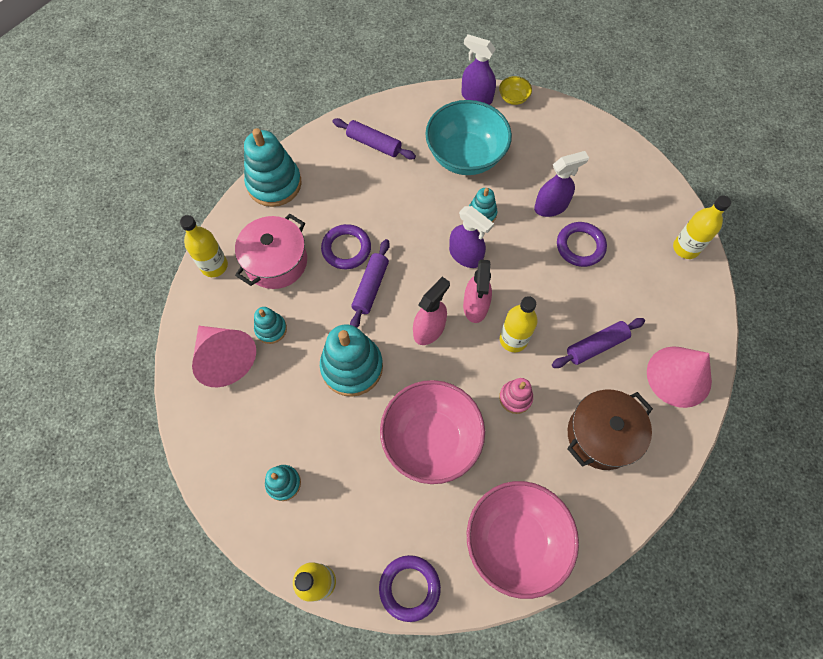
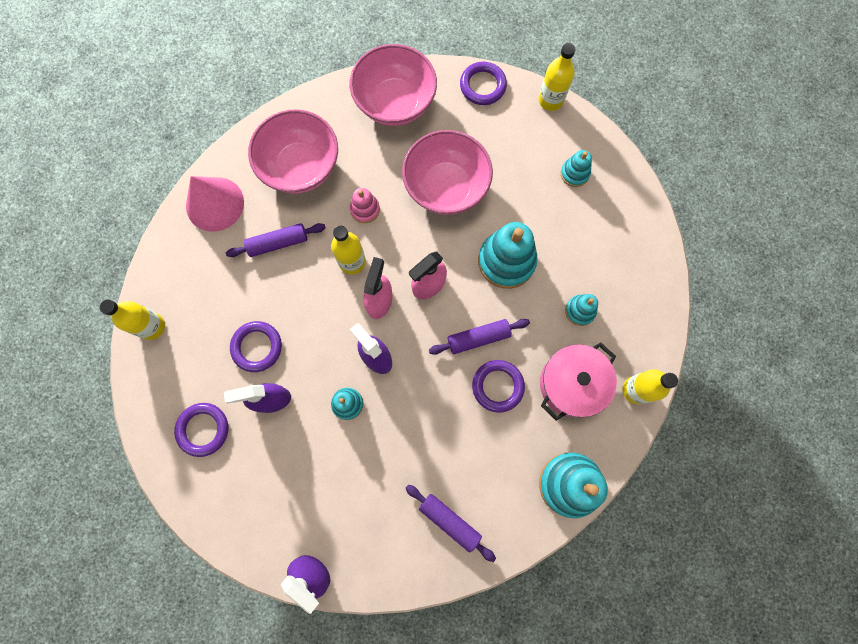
camera: 170 degrees left, 10 degrees up
pink cone [192,326,256,387] -> none
purple rolling pin [350,239,390,328] -> purple rolling pin turned 45 degrees clockwise [429,319,530,355]
turquoise bowl [425,100,512,175] -> none
yellow bowl [499,76,532,105] -> none
brown pot [567,389,653,470] -> pink bowl [248,109,338,194]
none -> purple ring [174,403,228,457]

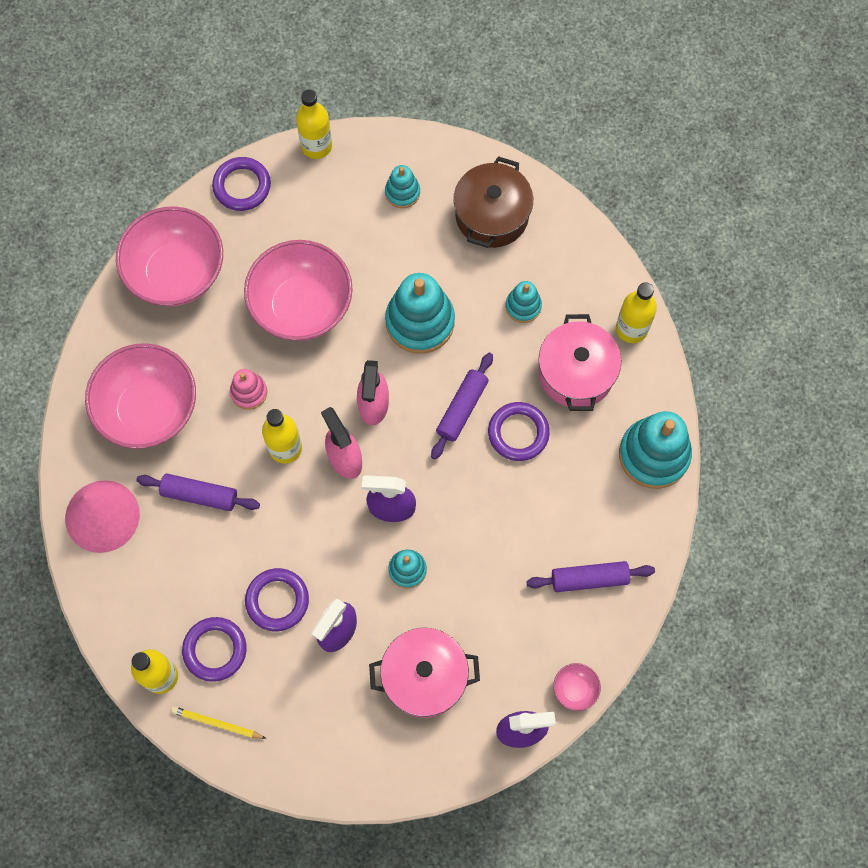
camera: 45 degrees left, 5 degrees down
purple ring [174,403,228,457] -> purple ring moved to [182,617,247,682]
purple rolling pin [226,223,326,257] -> purple rolling pin turned 75 degrees clockwise [136,474,260,511]
none -> yellow pencil [171,706,267,739]
none -> pink pot [369,628,480,718]
none -> brown pot [454,156,533,248]
none -> pink bowl [553,663,601,711]

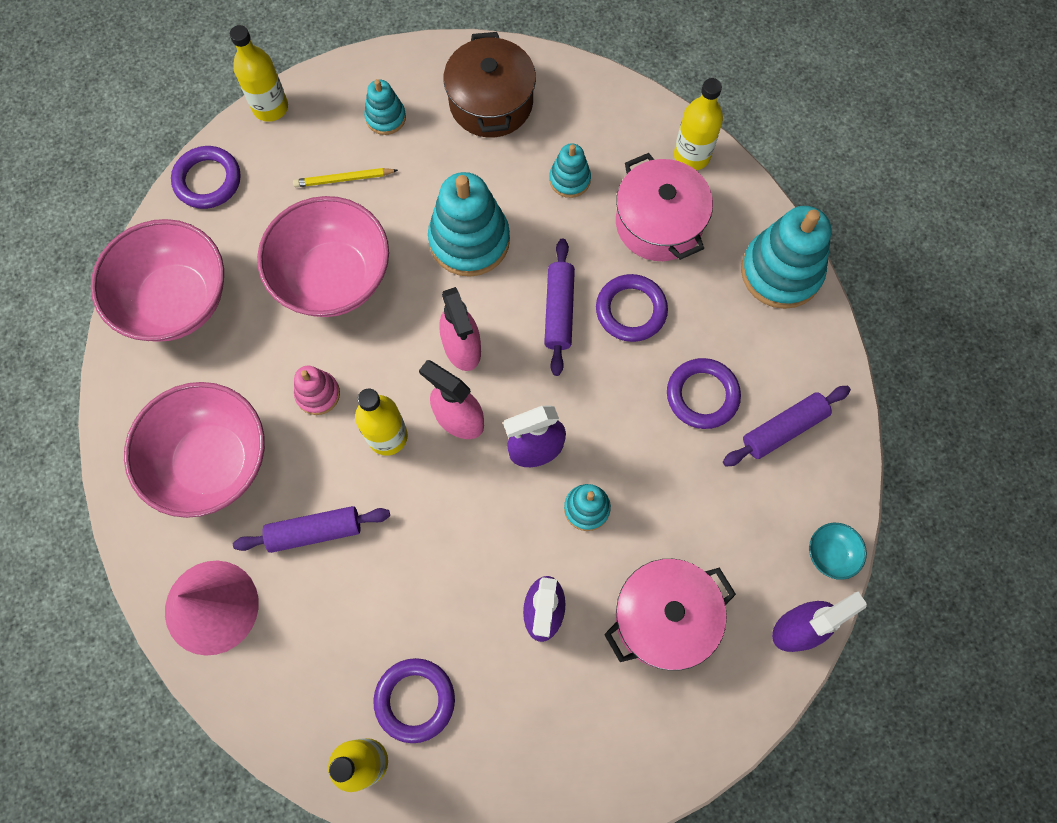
camera: 25 degrees left, 0 degrees up
yellow pencil [171,706,267,739] -> yellow pencil moved to [293,168,398,187]
purple ring [245,568,309,631] -> purple ring moved to [667,358,741,429]
pink bowl [553,663,601,711] -> turquoise bowl [809,523,867,580]

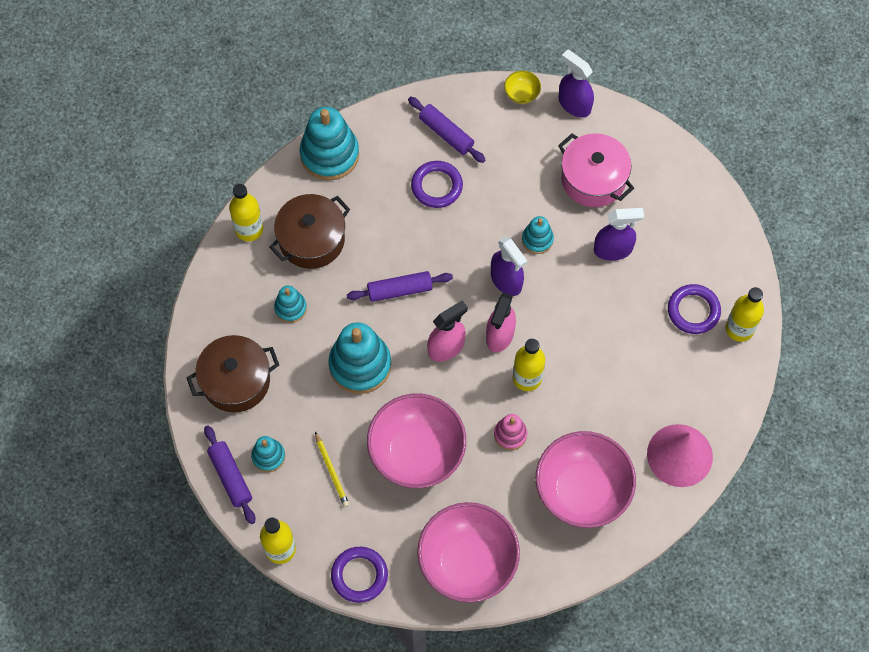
camera: 105 degrees left, 5 degrees down
purple rolling pin [233,506,390,553] -> purple rolling pin moved to [204,425,255,524]
purple ring [596,274,668,342] -> none
pink pot [616,153,713,261] -> brown pot [270,194,350,269]
turquoise bowl [809,523,867,580] -> yellow bowl [504,70,541,104]

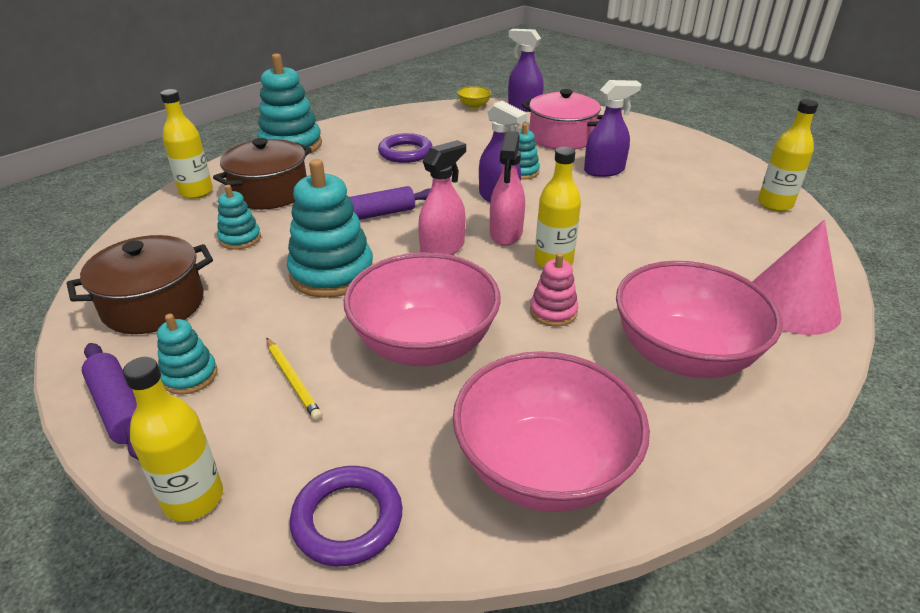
camera: 10 degrees left, 30 degrees down
purple rolling pin [408,96,486,163] -> none
purple ring [668,284,721,334] -> none

